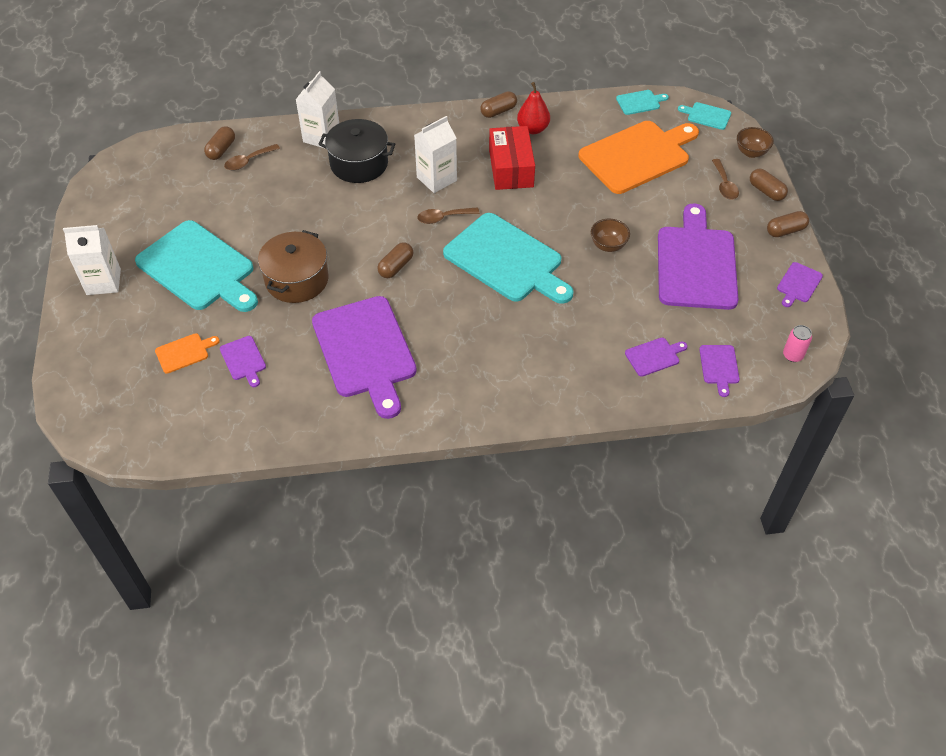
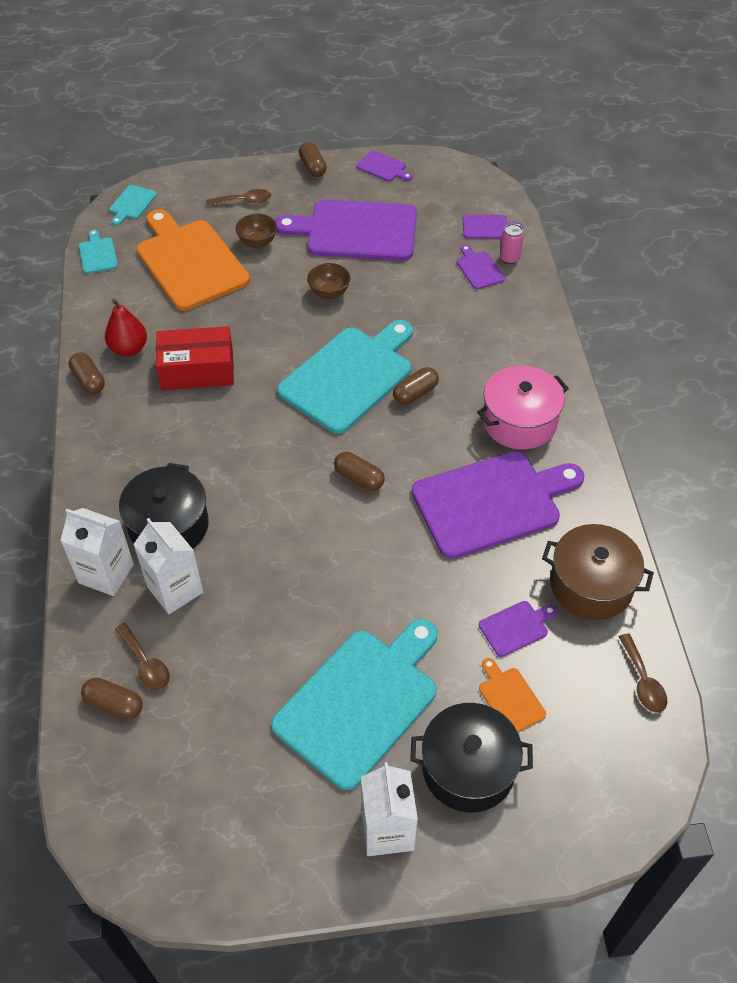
camera: 90 degrees left, 0 degrees up
brown pot [258,230,329,303] -> brown pot moved to [542,524,654,620]
white carton [414,116,457,193] -> white carton moved to [133,518,203,614]
brown spoon [417,207,479,224] -> brown spoon moved to [619,633,667,713]
brown bowl [737,127,774,158] -> brown bowl moved to [235,214,277,248]
brown capsule [750,169,788,201] -> brown capsule moved to [393,367,439,405]
pink can [783,325,812,362] -> pink can moved to [500,224,524,264]
none -> black pot [410,703,533,813]
none -> pink pot [477,365,569,449]

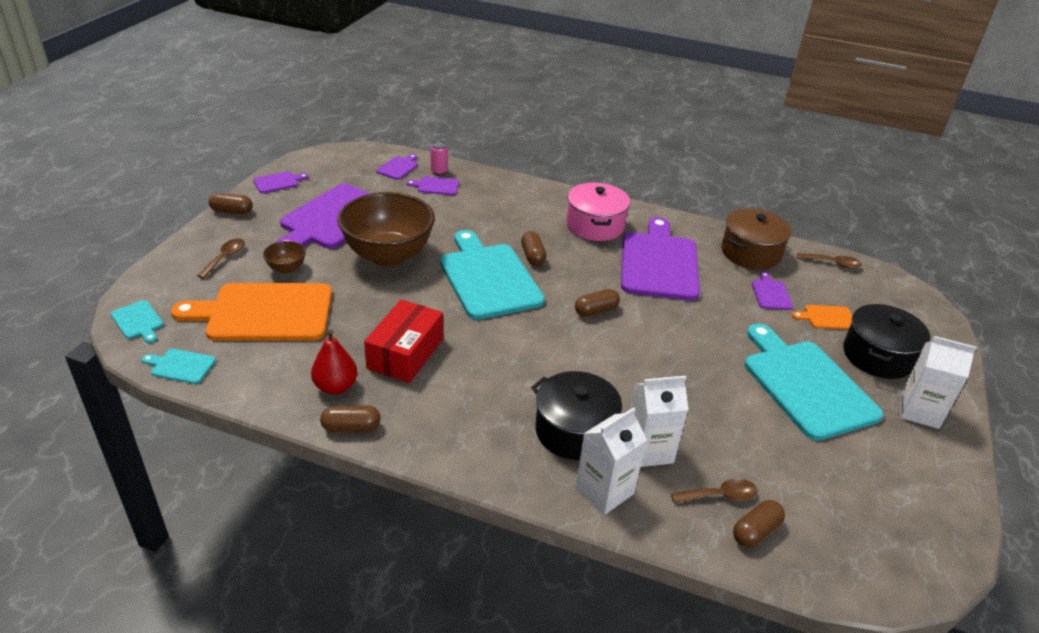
camera: 65 degrees left, 15 degrees down
brown bowl [307,263,350,299] -> brown bowl [338,192,435,266], size x2.35

